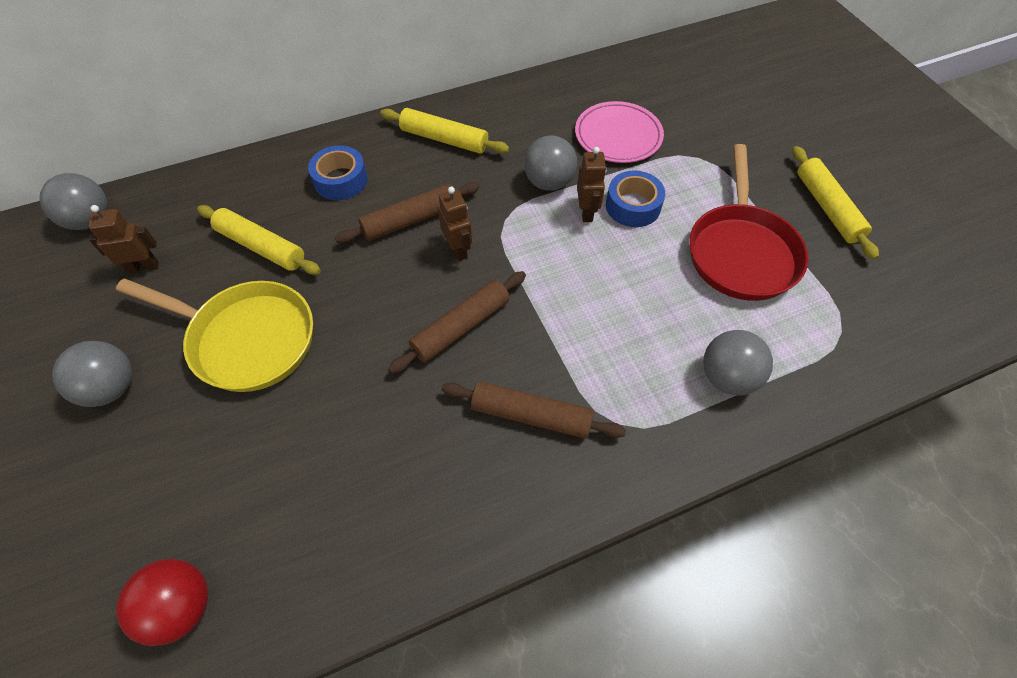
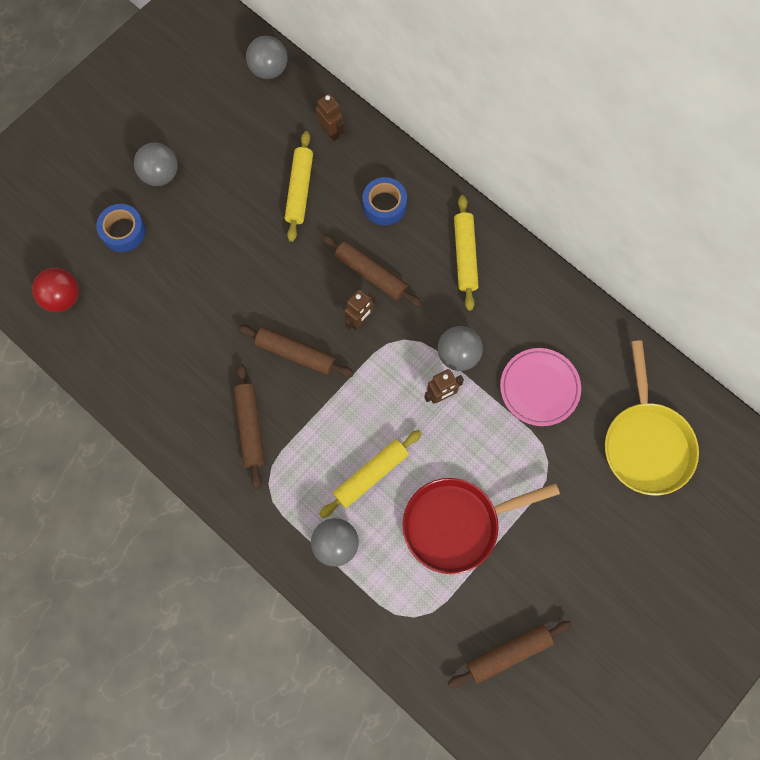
camera: 65 degrees right, 15 degrees up
brown robot [89,205,159,274] -> brown robot moved to [316,94,344,141]
yellow pan [116,279,313,392] -> yellow pan moved to [605,340,699,495]
blue tape [606,170,665,227] -> blue tape moved to [96,204,146,252]
yellow rolling pin [792,146,879,259] -> yellow rolling pin moved to [319,430,422,518]
none -> brown rolling pin [448,621,572,688]

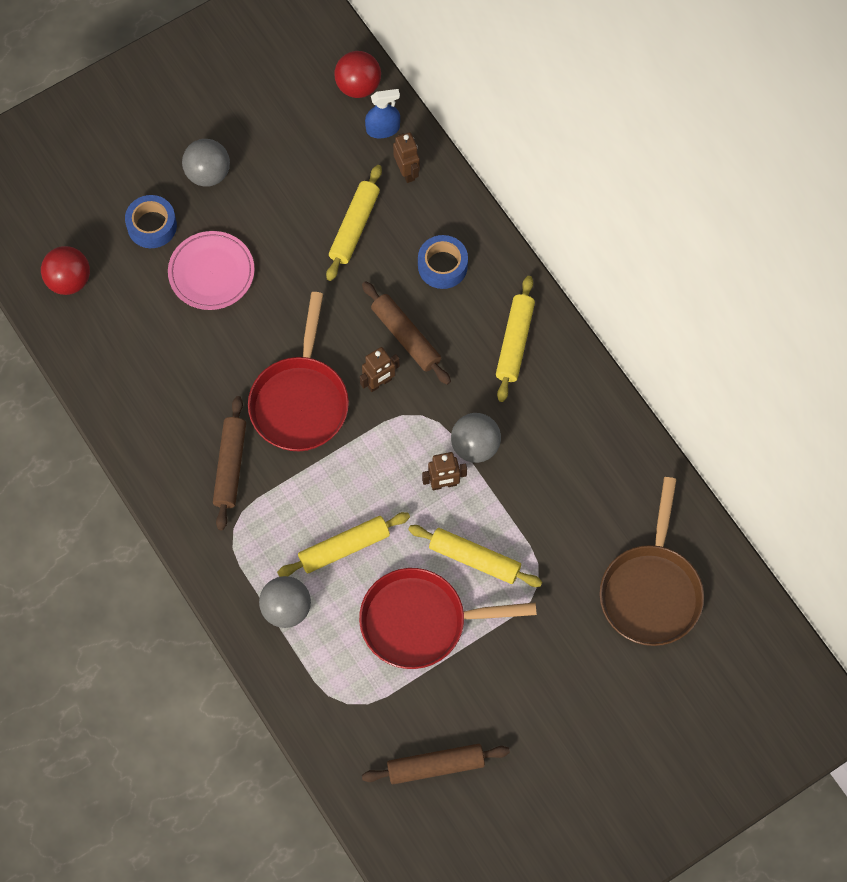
camera: 15 degrees right, 5 degrees down
brown rolling pin [237,325,354,377] -> red pan [248,292,349,451]
grey ball [246,36,288,79] -> red ball [334,51,381,98]
pink plate [500,348,581,426] -> pink plate moved to [168,231,255,310]
yellow pan [605,340,699,495] -> brown pan [600,477,704,646]
none -> blue spray bottle [365,89,400,138]
none -> yellow rolling pin [408,525,542,587]

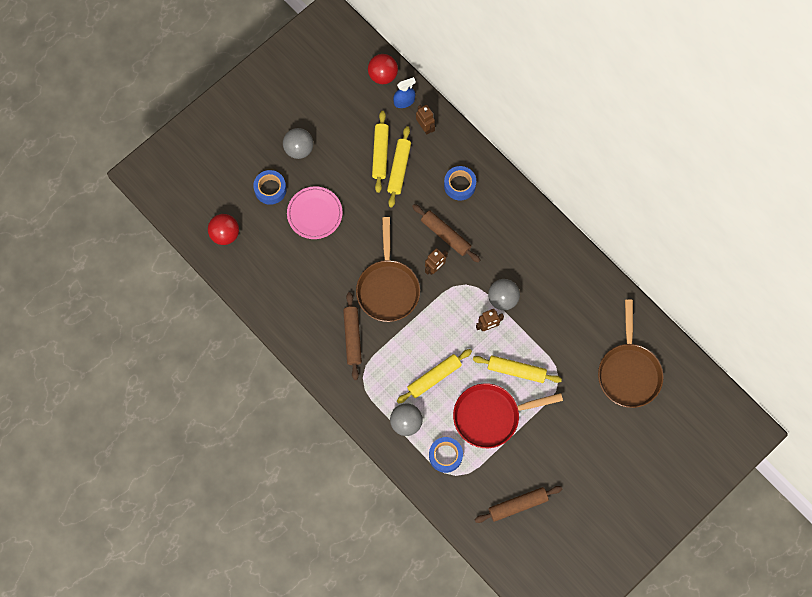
camera: 10 degrees left, 5 degrees up
red pan [248,292,349,451] -> brown pan [356,217,420,322]
yellow rolling pin [496,276,535,402] -> yellow rolling pin moved to [372,111,389,193]
none -> blue tape [429,437,463,473]

